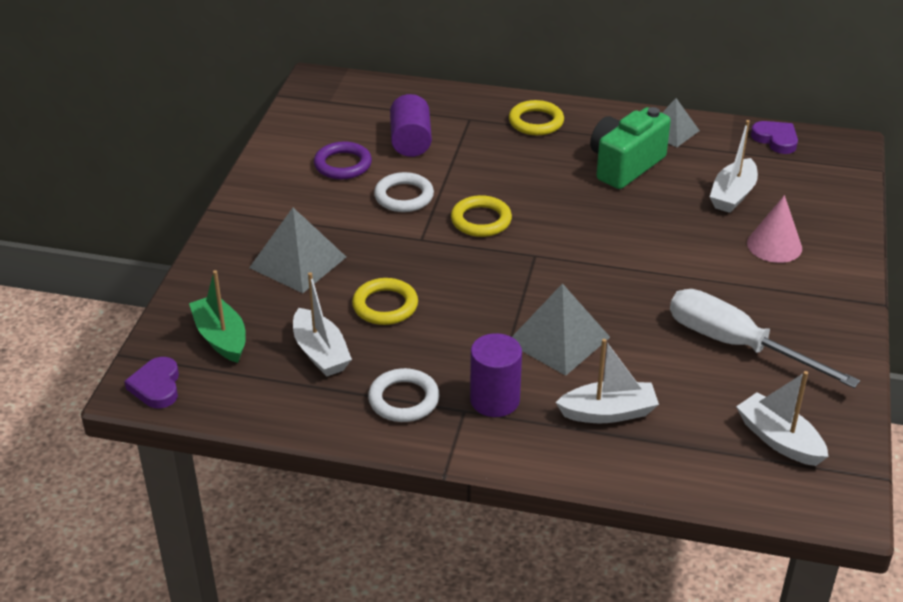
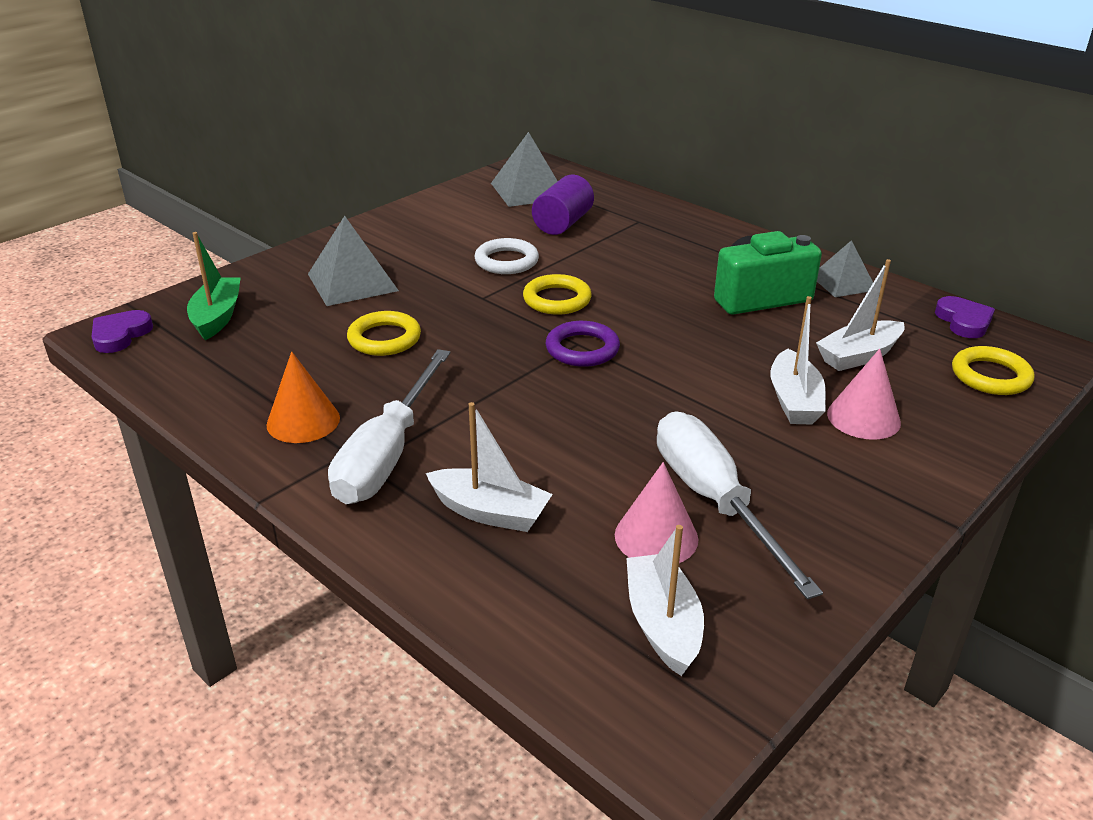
camera: 30 degrees right, 5 degrees down
white boat [293,272,352,376] -> white boat moved to [770,296,826,424]
purple ring [314,141,372,179] -> purple ring moved to [546,321,620,367]
white ring [368,368,439,422] -> orange cone [267,351,340,443]
purple cylinder [470,333,522,417] -> white screwdriver [328,349,450,504]
yellow ring [509,100,564,135] -> yellow ring moved to [952,346,1034,395]
grey pyramid [512,283,610,376] -> grey pyramid moved to [491,132,558,207]
none -> pink cone [615,462,698,563]

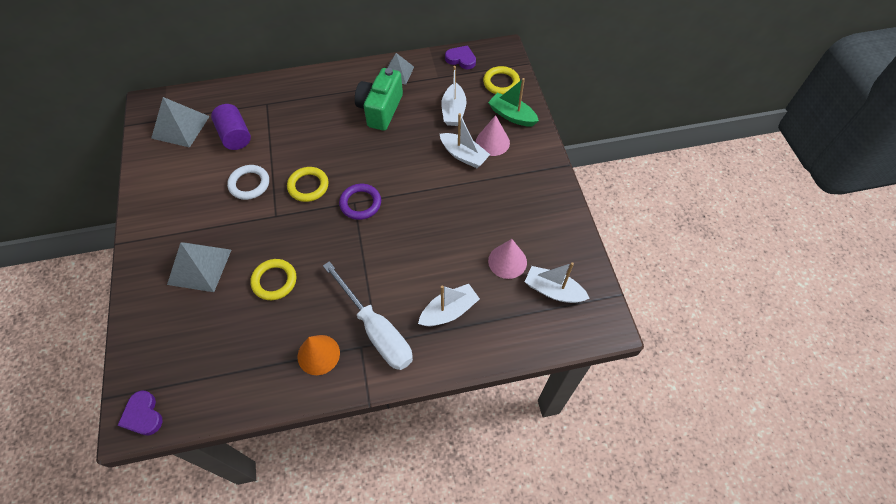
camera: 55 degrees left, 25 degrees up
green boat [187,232,240,340] -> green boat moved to [488,78,539,127]
white screwdriver [657,412,823,599] -> none

